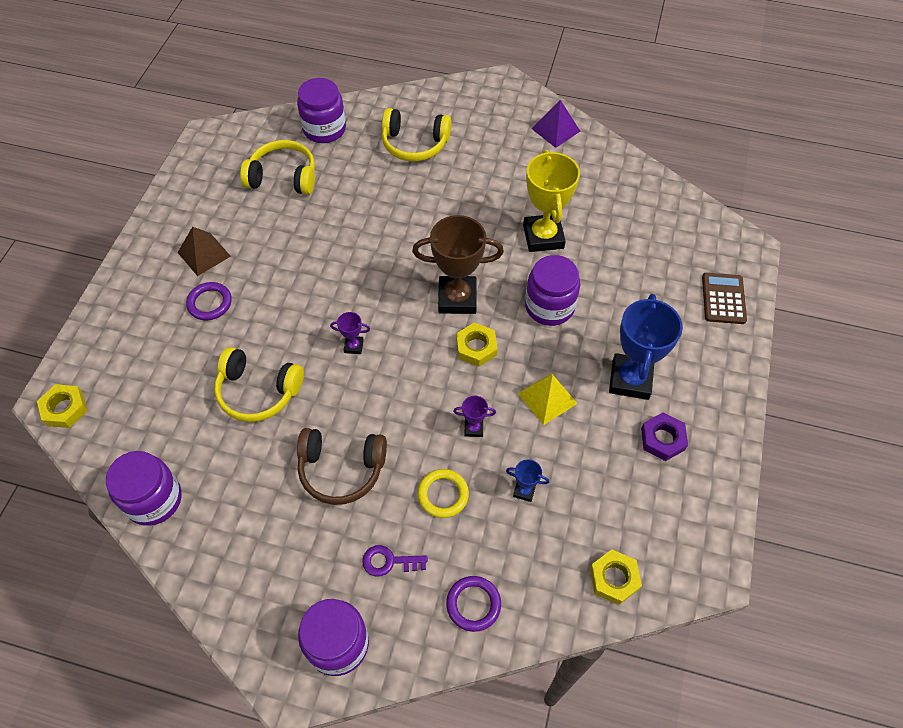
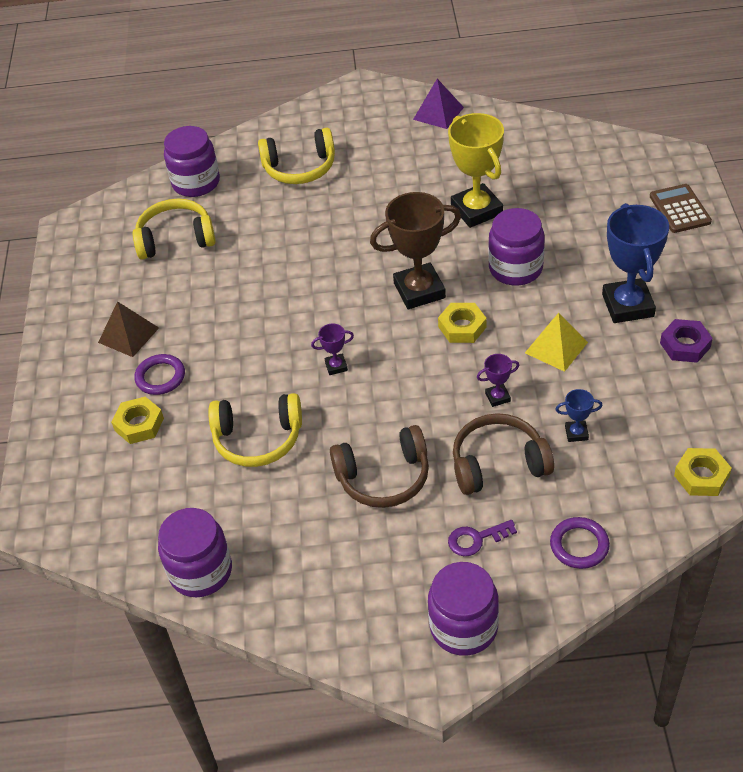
camera: 15 degrees left, 10 degrees down
yellow nut [37,384,88,428] -> yellow nut moved to [111,397,164,444]
yellow ring [417,469,469,518] -> brown headphones [453,413,554,495]

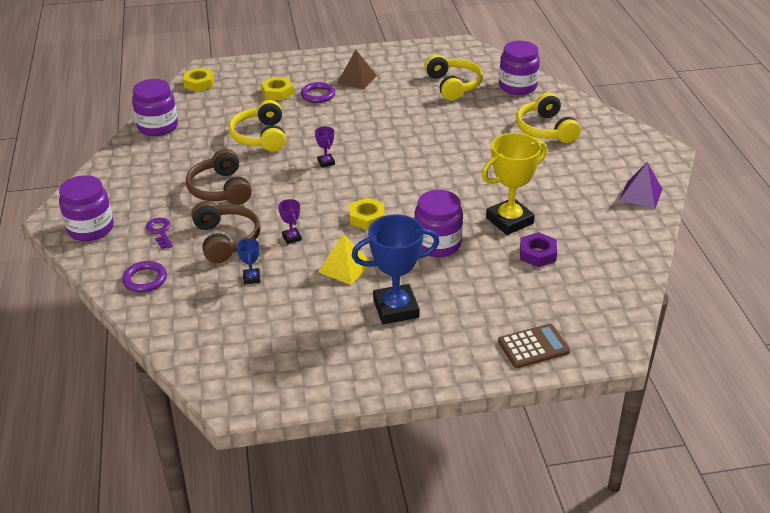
camera: 80 degrees right, 10 degrees down
brown trophy [370,192,461,309] -> none
purple nut [660,319,713,363] -> purple nut moved to [520,232,557,267]
yellow nut [674,448,732,496] -> yellow nut moved to [183,67,214,92]

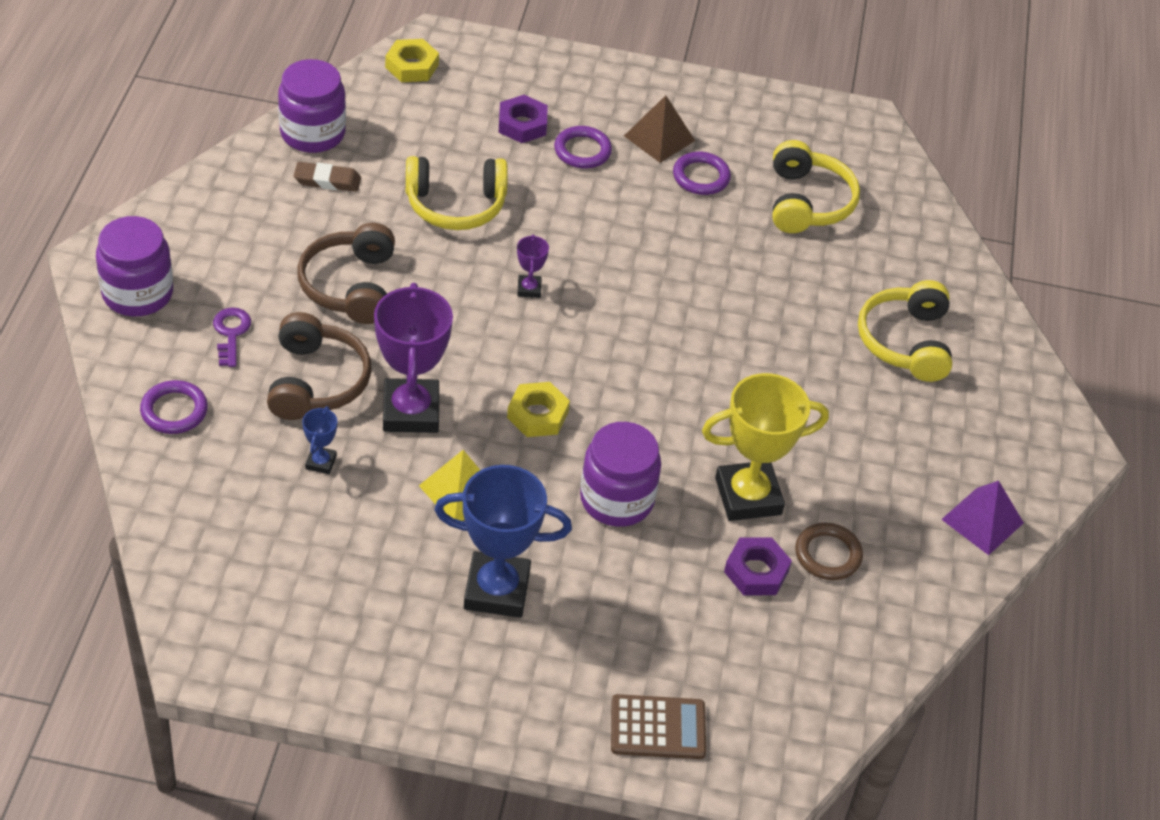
camera: 15 degrees right, 10 degrees up
yellow headphones [229,100,286,152] -> yellow headphones turned 105 degrees counterclockwise [406,156,508,230]
yellow nut [261,77,294,101] -> purple nut [499,95,548,143]
purple trophy [278,199,302,244] -> purple trophy [374,283,453,433], size x2.24
purple jar [499,41,540,95] -> none
none -> brown eraser [294,162,361,192]
none -> purple ring [673,152,731,195]
none -> brown ring [795,523,863,580]

